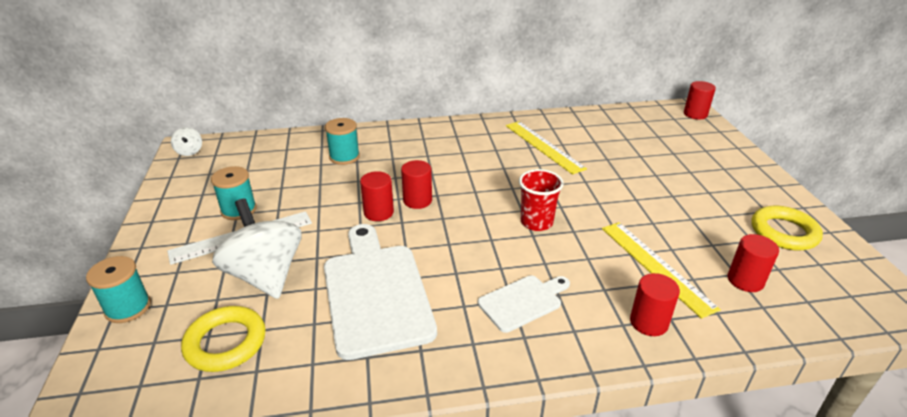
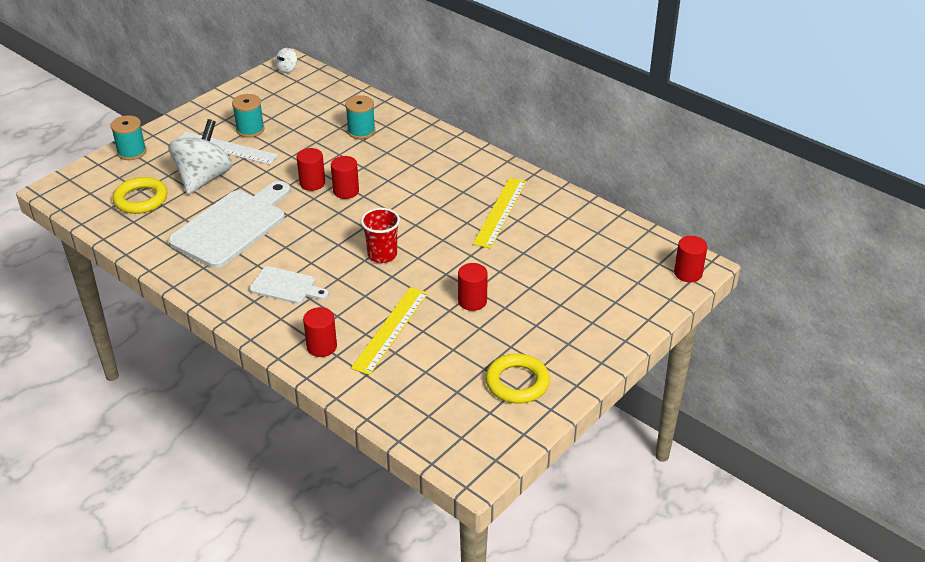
camera: 50 degrees right, 5 degrees up
red cylinder [728,234,779,292] -> red cylinder moved to [458,263,488,311]

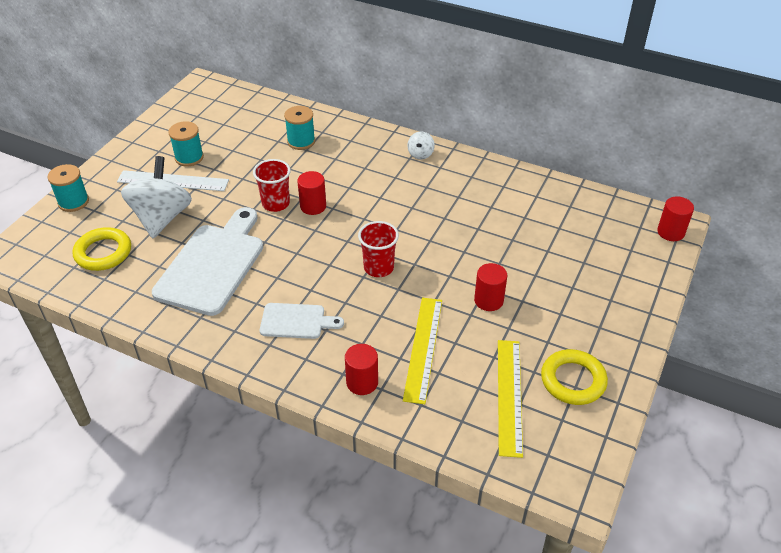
camera: 15 degrees left, 5 degrees up
white spinning top [275,48,297,73] -> white spinning top moved to [407,132,435,159]
red cylinder [297,148,325,191] -> red cup [253,159,291,212]
yellow ruler [473,178,527,249] -> yellow ruler moved to [498,340,523,458]

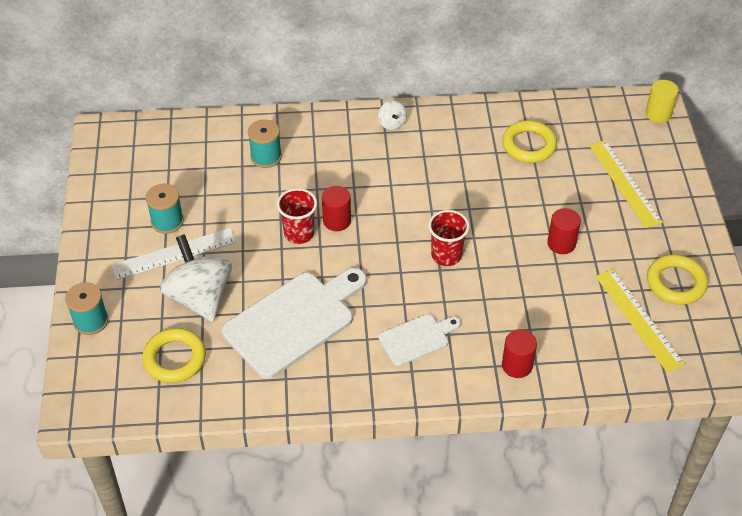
camera: 30 degrees left, 5 degrees up
white cutting board [152,207,263,316] -> white cutting board turned 60 degrees clockwise [222,268,367,379]
yellow ruler [403,298,442,404] -> yellow ruler moved to [589,140,663,228]
red cylinder [657,196,694,241] -> yellow cylinder [646,80,678,123]
none -> yellow ring [502,120,557,163]

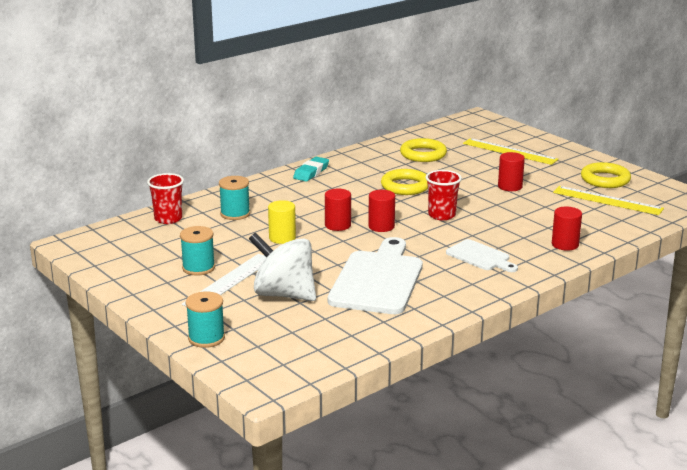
camera: 35 degrees left, 25 degrees down
yellow ring [142,328,206,383] -> yellow ring moved to [381,169,428,195]
red cup [277,188,317,244] -> red cup moved to [147,173,184,224]
white spinning top [378,101,407,130] -> turquoise eraser [293,157,329,182]
white cutting board [379,314,461,366] -> white cutting board turned 105 degrees clockwise [446,239,518,272]
yellow cylinder [646,80,678,123] -> yellow cylinder moved to [268,200,296,244]
none -> red cylinder [368,190,395,232]

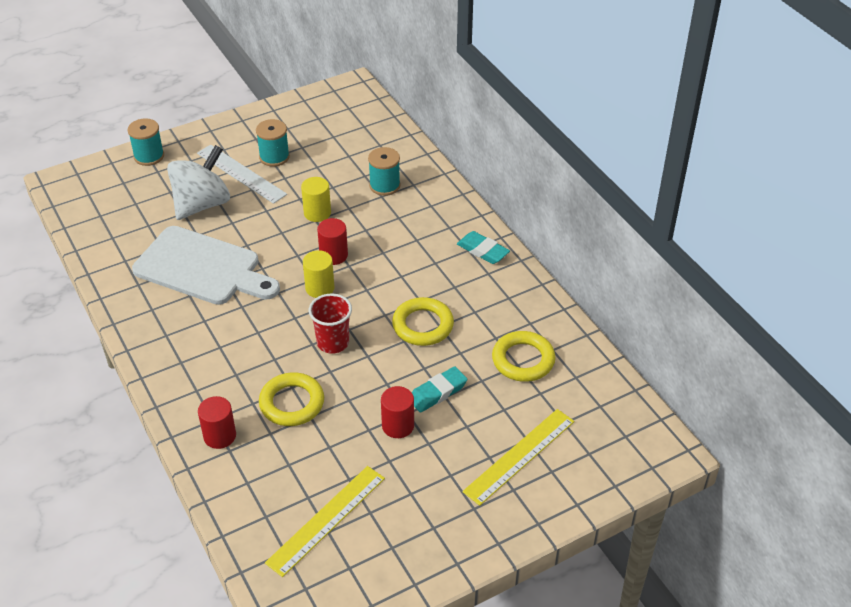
camera: 100 degrees right, 20 degrees up
red cup [147,173,184,224] -> none
red cylinder [368,190,395,232] -> yellow cylinder [303,250,335,298]
white cutting board [446,239,518,272] -> none
yellow ring [581,162,631,188] -> yellow ring moved to [259,372,324,426]
none -> turquoise eraser [412,366,468,413]

